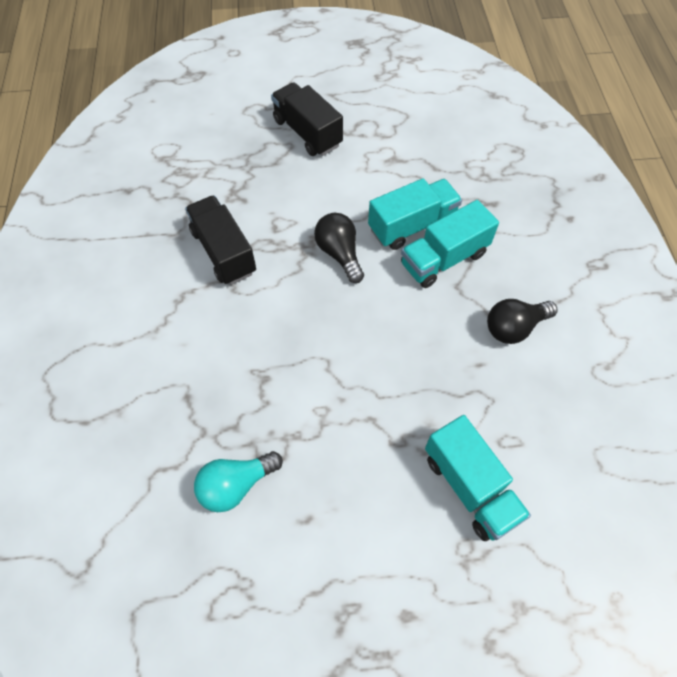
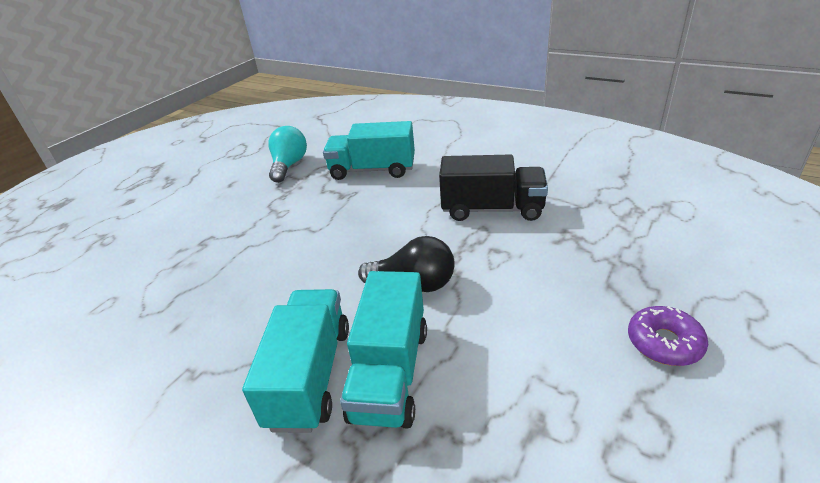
camera: 130 degrees right, 25 degrees down
black truck [271,82,343,156] -> purple donut [628,306,708,366]
turquoise truck [425,415,531,541] -> turquoise truck moved to [323,121,415,180]
black light bulb [487,299,558,344] -> none

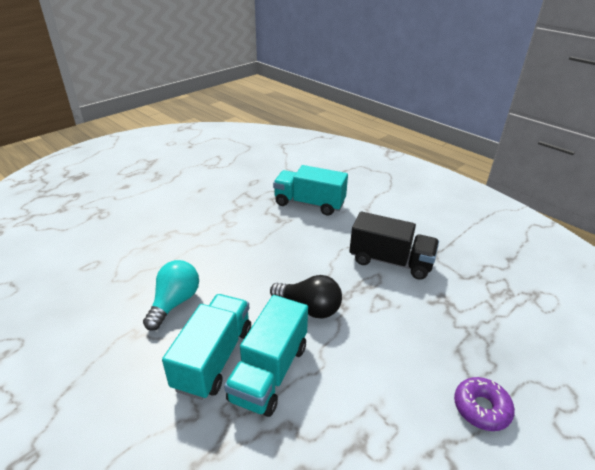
camera: 10 degrees right, 0 degrees up
turquoise light bulb [269,126,307,183] -> turquoise light bulb moved to [143,260,199,331]

